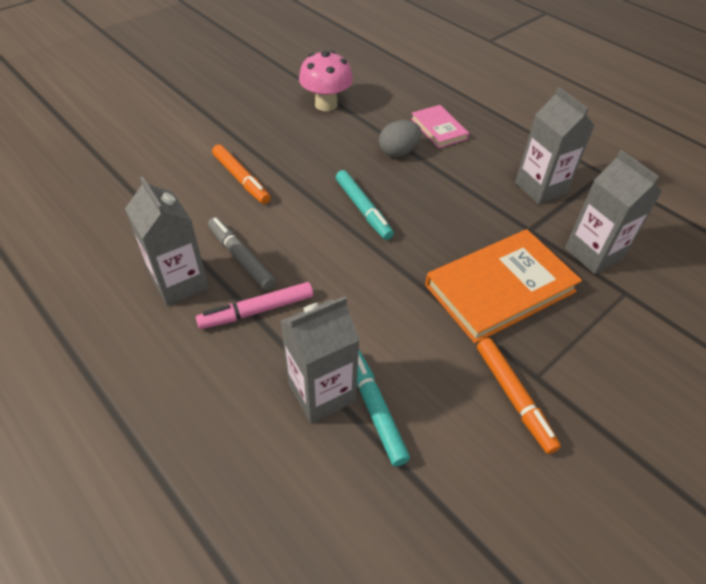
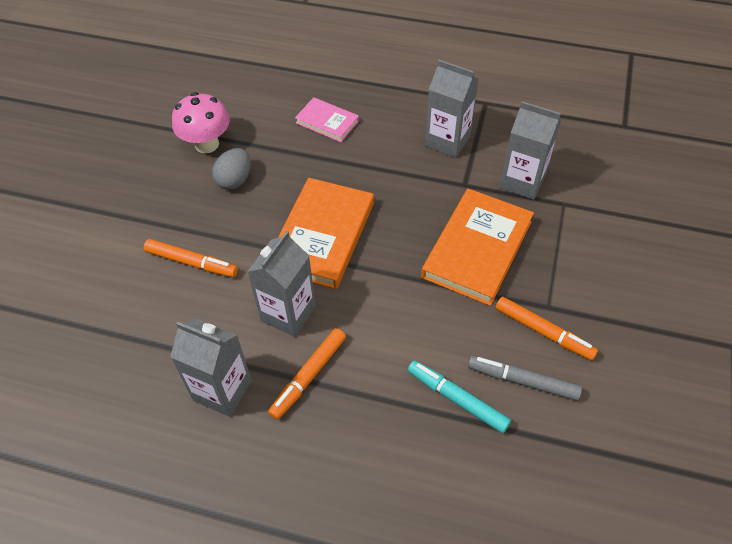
camera: 30 degrees left, 5 degrees up
pink marker [196,282,313,329] -> orange marker [268,328,346,420]
grey marker [208,217,276,290] -> grey marker moved to [468,356,582,401]
grey carton [281,296,360,423] -> grey carton moved to [247,231,316,337]
turquoise marker [336,170,394,240] -> orange book [278,178,374,289]
grey egg [379,120,422,157] -> grey egg moved to [212,148,251,190]

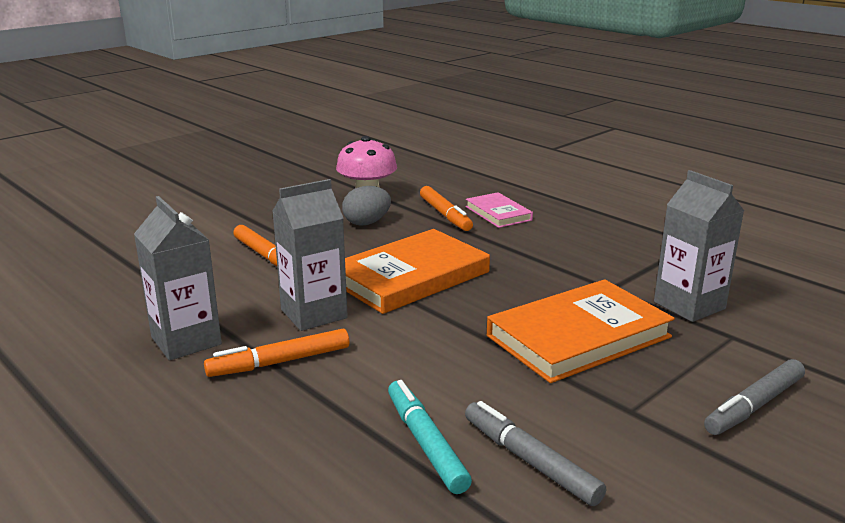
camera: 30 degrees right, 30 degrees down
grey carton [425,60,479,158] -> none
orange marker [495,297,598,360] -> orange marker moved to [420,186,473,231]
none -> grey marker [704,359,805,435]

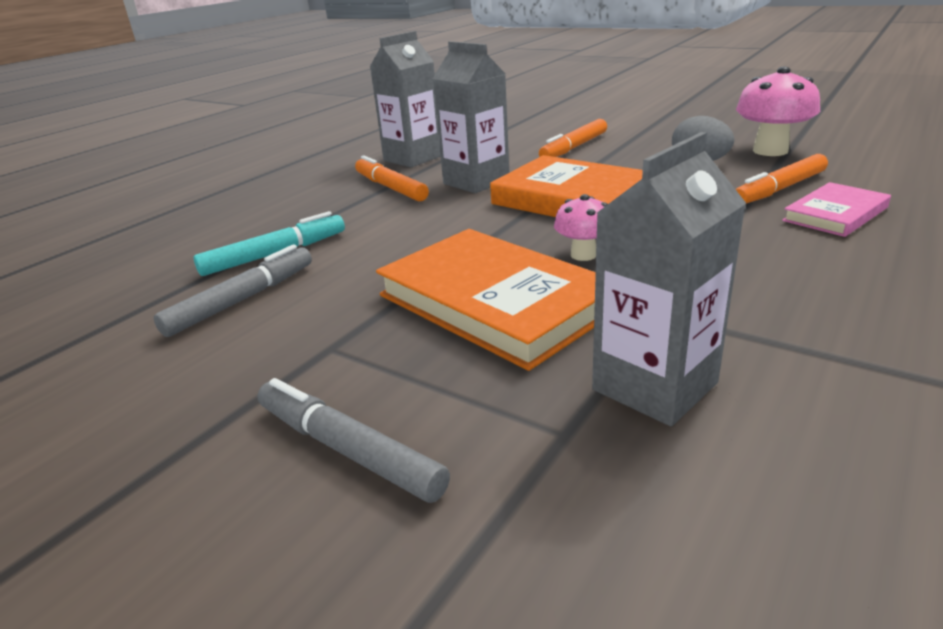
camera: 80 degrees right, 5 degrees up
none -> pink mushroom [554,194,608,261]

